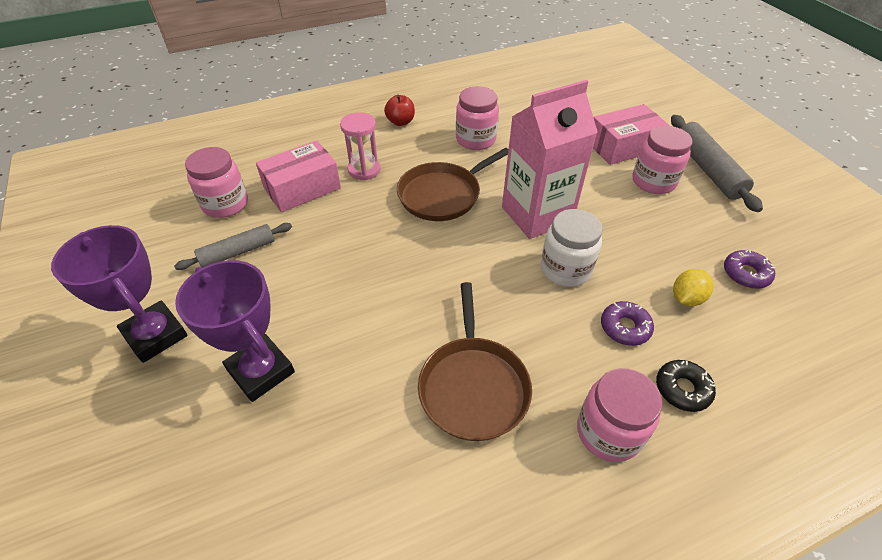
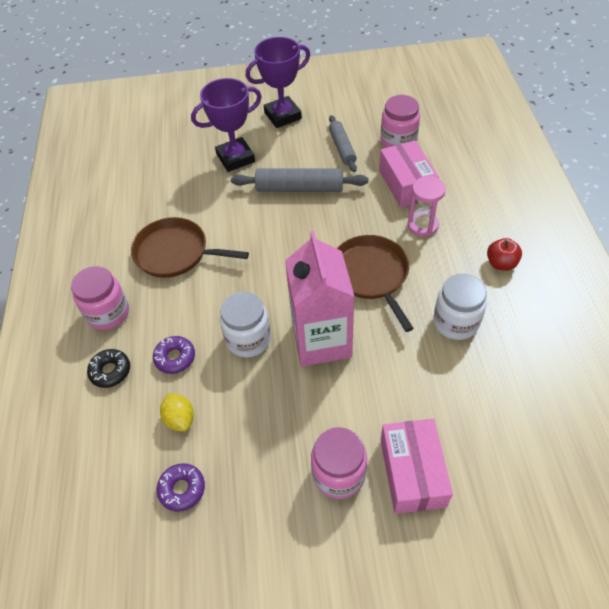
camera: 110 degrees right, 5 degrees up
pink jar [456,86,499,150] -> white jar [433,274,487,340]
grey rolling pin [671,115,763,212] -> grey rolling pin moved to [231,169,368,192]

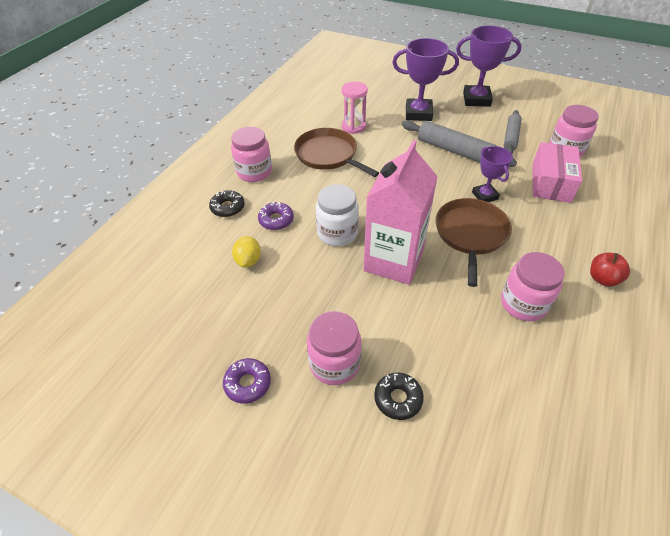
camera: 30 degrees right, 5 degrees down
purple donut [156,463,205,512] -> purple donut moved to [223,358,271,404]
pink box [381,419,453,514] -> black donut [374,373,424,420]
pink hourglass [408,176,446,237] -> pink hourglass moved to [342,82,368,134]
white jar [433,274,487,340] -> pink jar [501,252,565,321]
none -> purple trophy [472,146,513,202]

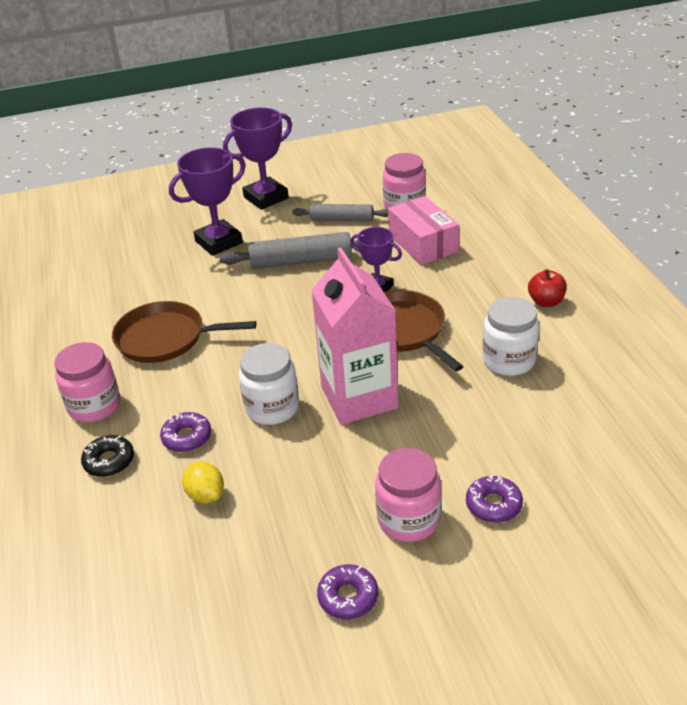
camera: 40 degrees left, 10 degrees down
pink hourglass [342,82,368,134] -> none
black donut [374,373,424,420] -> purple donut [466,475,523,523]
pink jar [501,252,565,321] -> white jar [482,297,539,376]
grey rolling pin [504,110,522,154] -> grey rolling pin turned 60 degrees counterclockwise [293,204,388,221]

